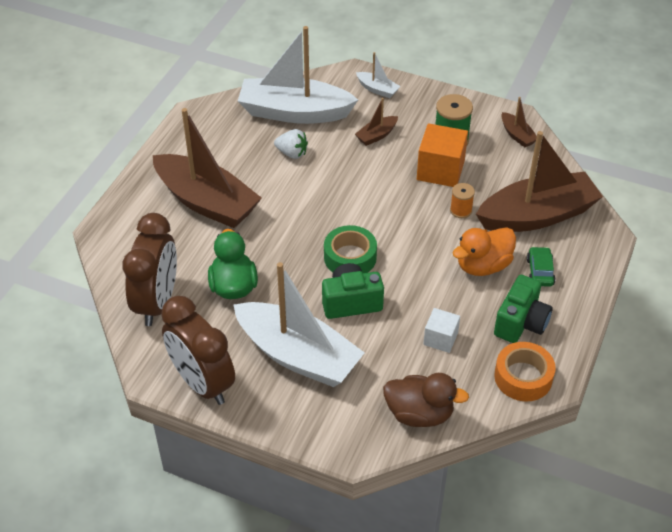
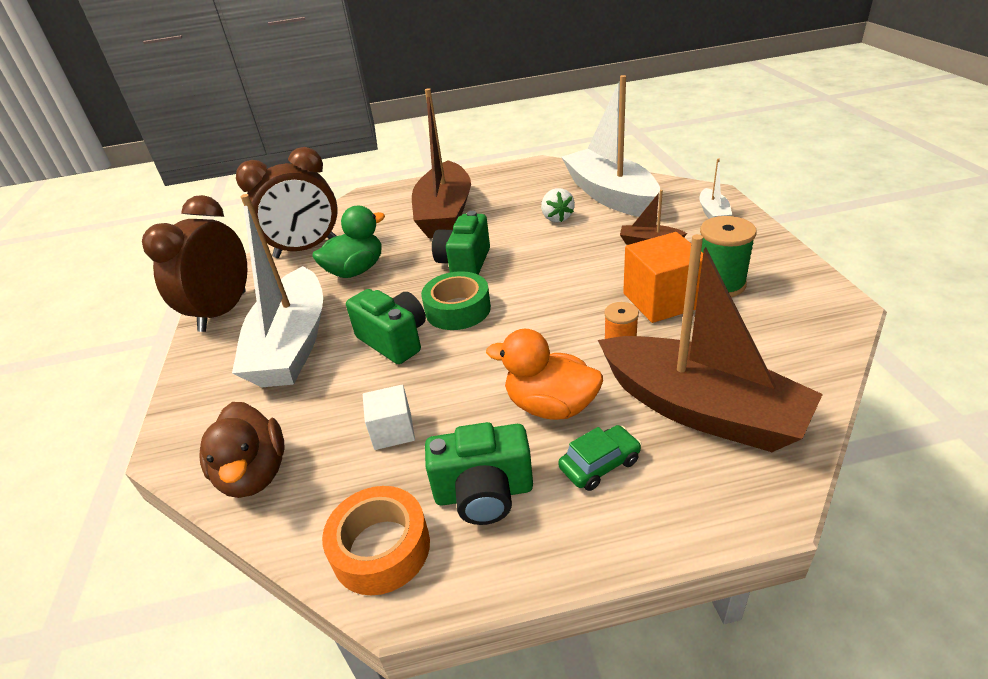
camera: 60 degrees right, 10 degrees down
brown boat [501,97,537,148] -> none
none -> green camera [432,211,490,275]

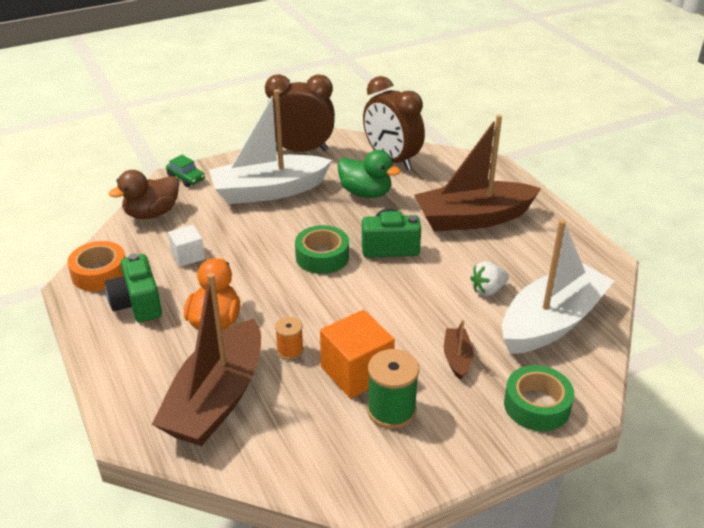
camera: 70 degrees right, 0 degrees up
green camera [346,289,426,364] -> none
green car [558,425,641,491] -> green car moved to [166,155,205,187]
white boat [699,158,732,219] -> green tape [504,365,574,431]

